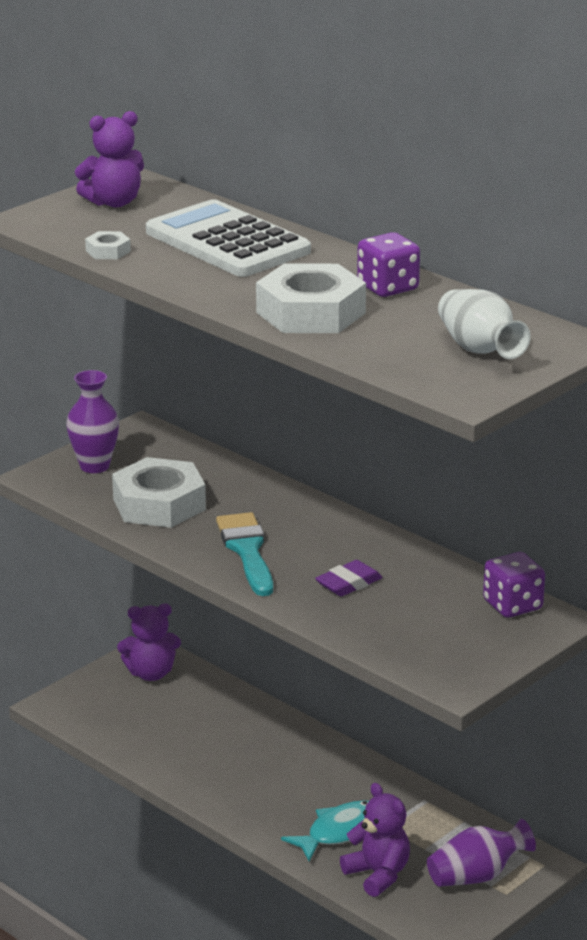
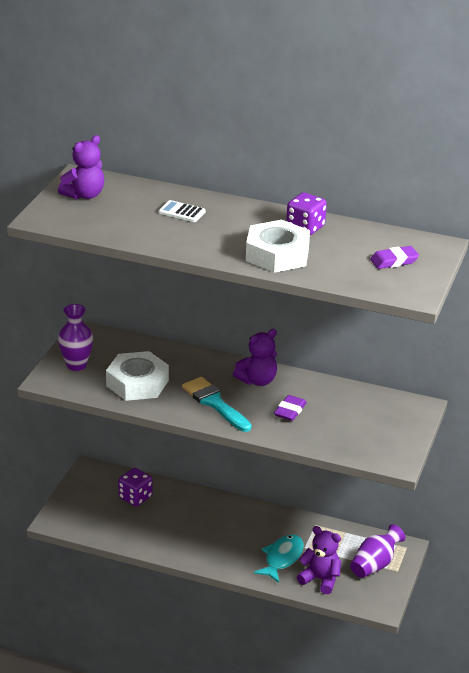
camera: 25 degrees left, 5 degrees up
white nut [85,231,131,259] -> none
purple teddy bear [117,604,181,681] -> purple teddy bear moved to [233,329,277,386]
white calculator [146,199,311,277] -> white calculator [159,200,206,222], size x0.41
white vase [438,289,531,359] -> purple eraser [370,246,419,269]
purple dice [483,552,545,618] -> purple dice moved to [118,468,153,507]

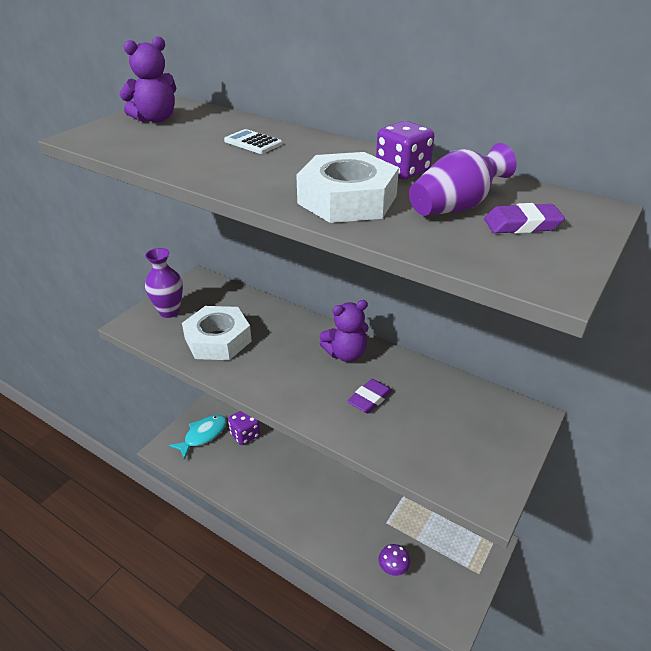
camera: 15 degrees right, 5 degrees up
turquoise brush [182,377,251,432] -> none
turquoise fish [254,534,304,583] -> turquoise fish moved to [169,415,227,460]
purple teddy bear [297,526,341,594] -> purple mushroom [379,544,410,576]
purple vase [350,524,405,578] -> purple vase moved to [409,143,517,216]

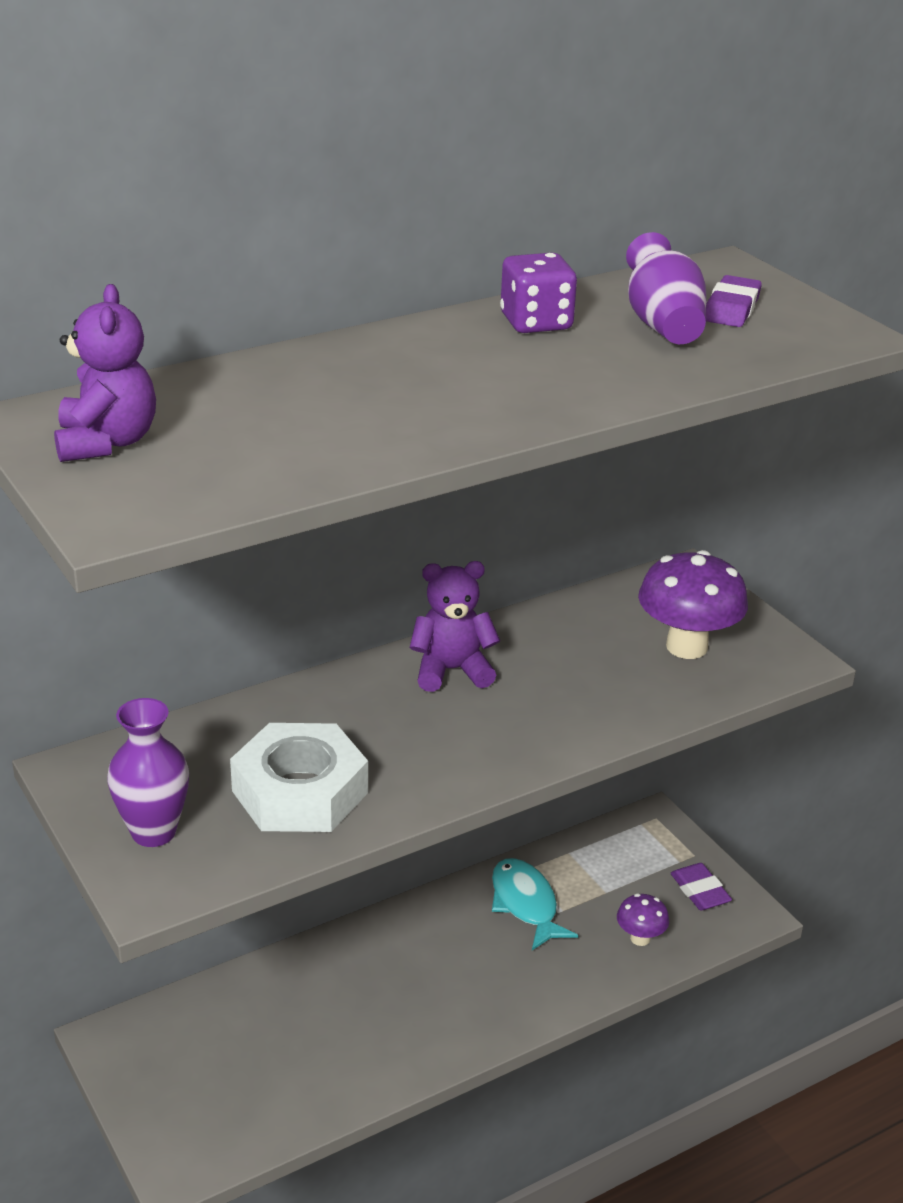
camera: 65 degrees left, 5 degrees down
turquoise fish [169,415,227,460] -> turquoise fish moved to [492,858,578,950]
white calculator [224,129,282,154] -> none
purple dice [228,411,260,445] -> none
white nut [296,152,399,223] -> none
purple teddy bear [319,300,369,362] -> purple teddy bear turned 105 degrees counterclockwise [410,561,500,692]
purple eraser [347,379,392,413] -> purple eraser moved to [670,863,732,910]
none -> purple mushroom [638,550,748,659]

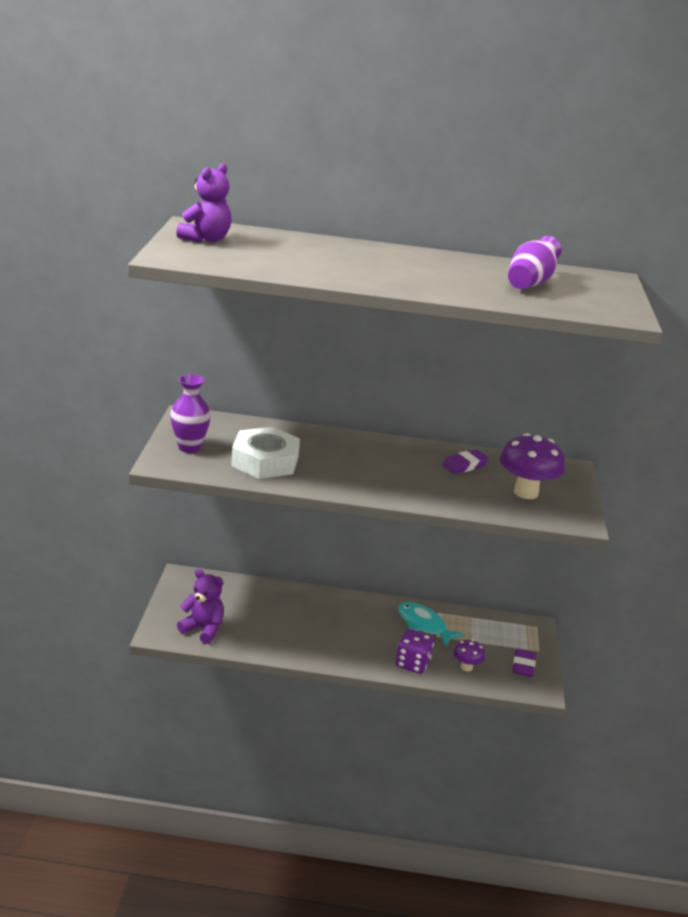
camera: 35 degrees right, 5 degrees down
purple teddy bear [410,561,500,692] -> purple teddy bear moved to [177,569,224,644]
turquoise fish [492,858,578,950] -> turquoise fish turned 60 degrees counterclockwise [398,602,465,647]
purple dice [500,253,577,333] -> purple dice moved to [395,629,434,674]
purple eraser [706,275,762,327] -> purple eraser moved to [442,450,489,474]

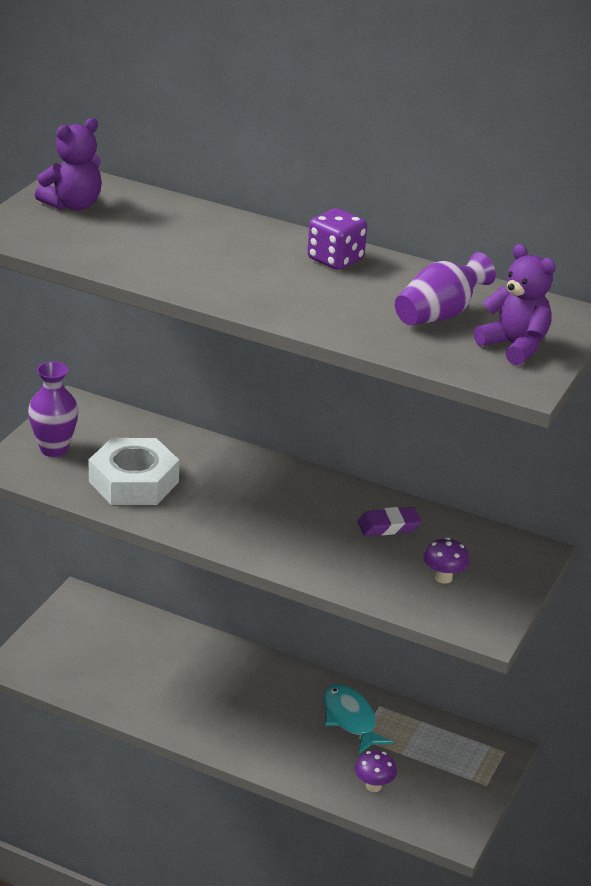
camera: 20 degrees right, 5 degrees up
purple teddy bear [177,569,224,644] -> purple teddy bear moved to [474,244,556,365]
purple dice [395,629,434,674] -> purple dice moved to [307,208,367,270]
purple mushroom [500,433,565,499] -> purple mushroom [424,537,469,584], size x0.53
purple eraser [513,649,536,677] -> none

